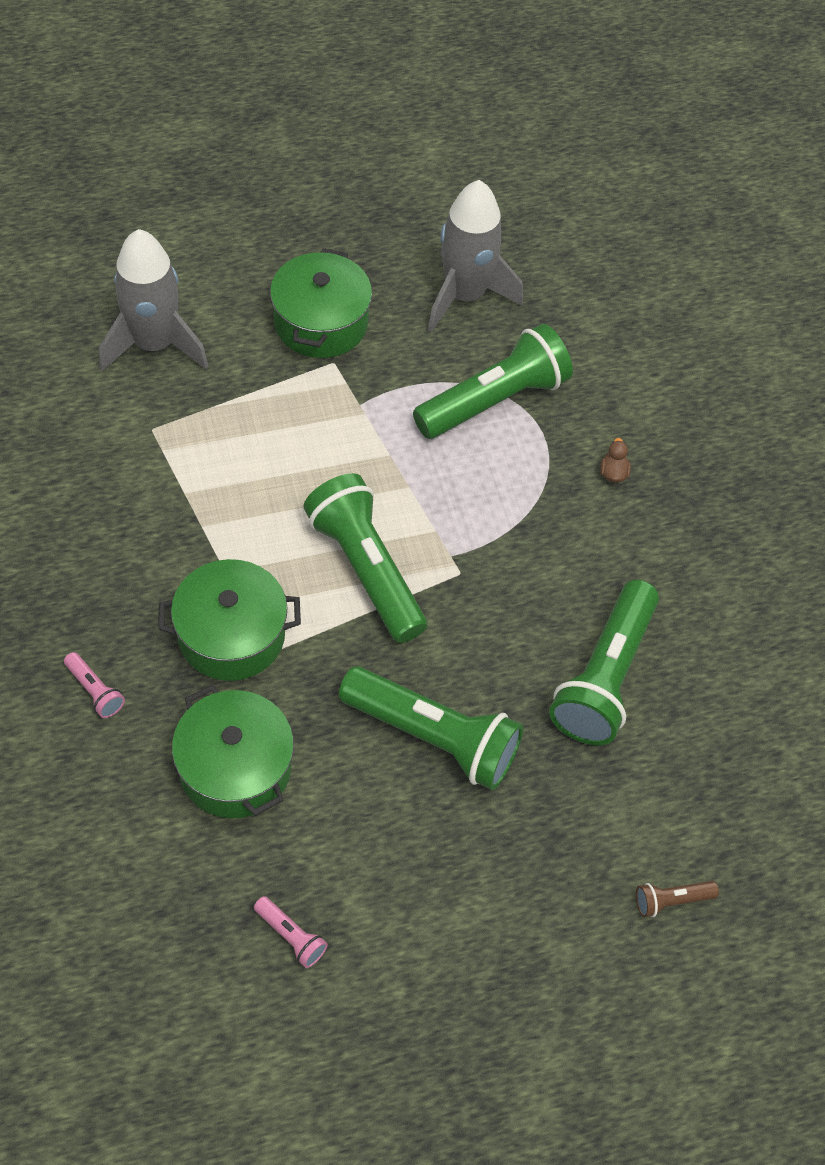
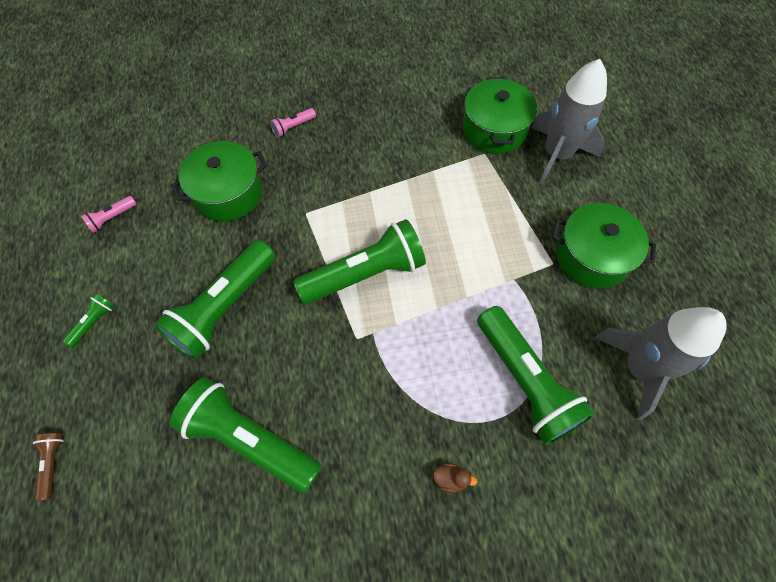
camera: 100 degrees right, 5 degrees up
green pot [158,559,301,681] -> green pot moved to [462,77,537,154]
none -> green flashlight [63,293,115,347]

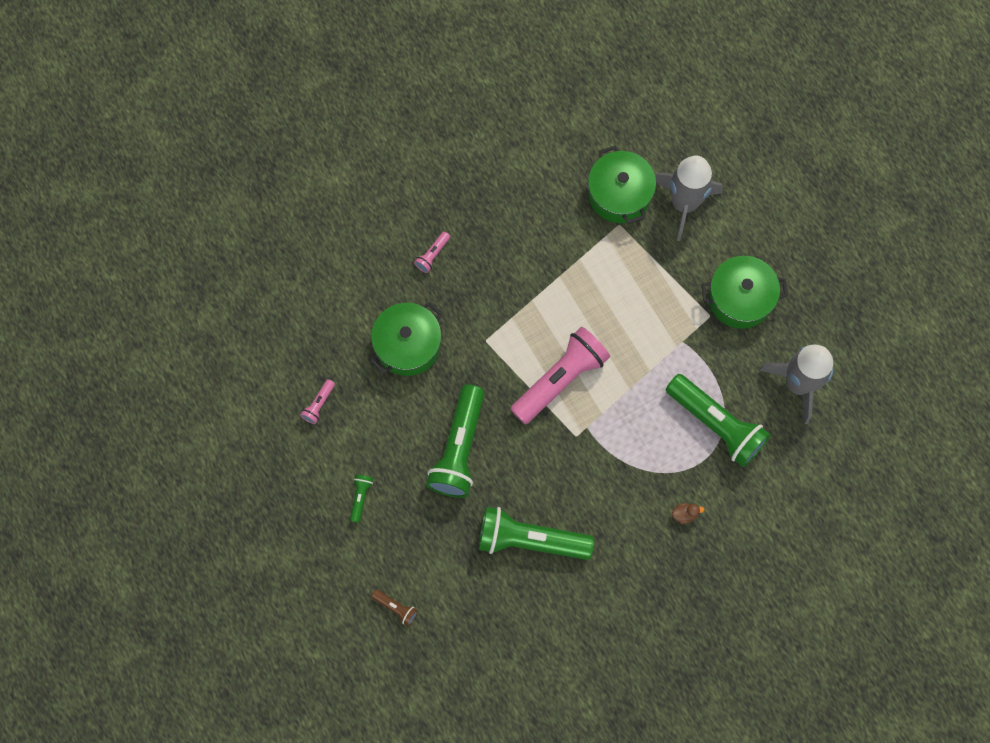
camera: 20 degrees left, 10 degrees up
brown flashlight [33,433,64,501] -> brown flashlight turned 150 degrees clockwise [371,589,418,626]
green flashlight [293,219,426,304] -> pink flashlight [511,327,610,424]

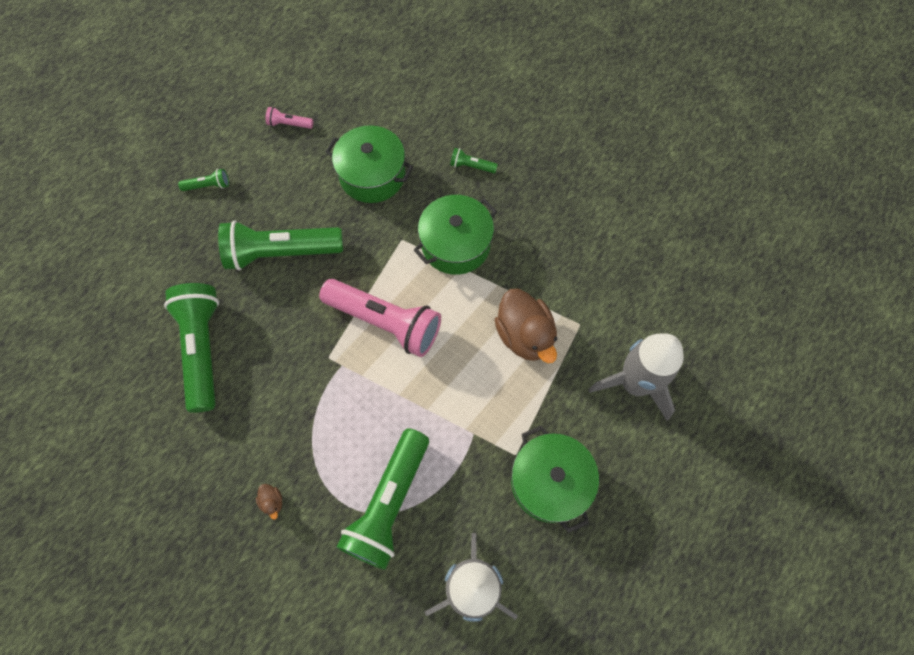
camera: 70 degrees right, 5 degrees down
brown flashlight [371,589,418,626] -> none
pink flashlight [414,232,450,273] -> green flashlight [450,148,498,173]
green pot [588,145,656,224] -> green pot moved to [414,195,497,275]
none -> brown duck [495,289,557,363]

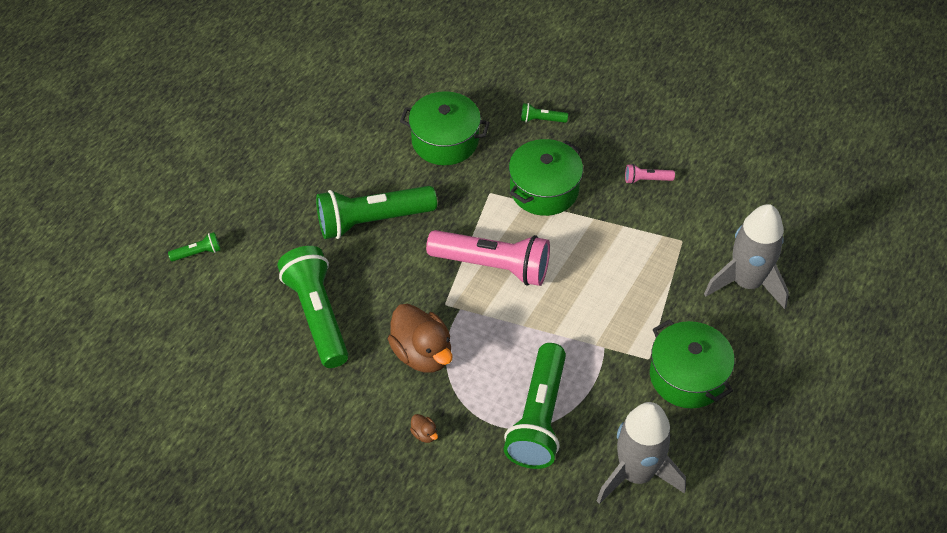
camera: 10 degrees left, 15 degrees down
green flashlight [178,169,229,191] -> green flashlight moved to [168,232,221,262]
pink flashlight [266,107,313,129] -> pink flashlight moved to [625,164,675,184]
brown duck [495,289,557,363] -> brown duck moved to [388,303,453,373]

